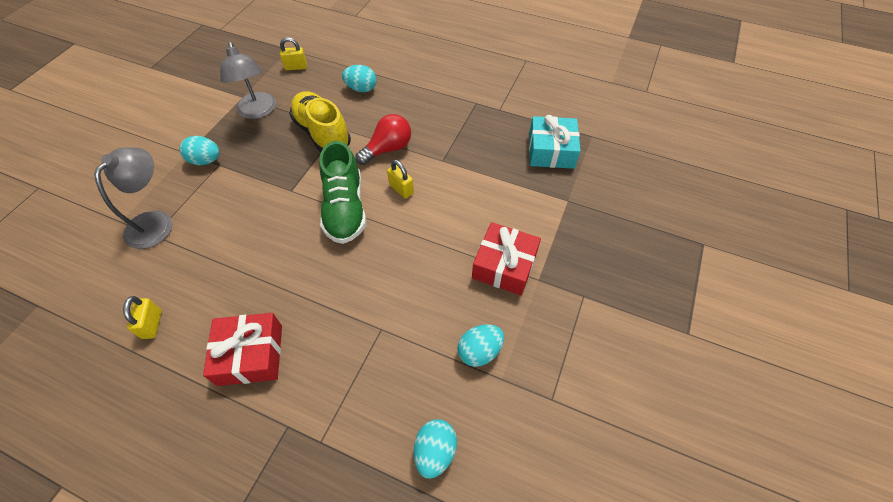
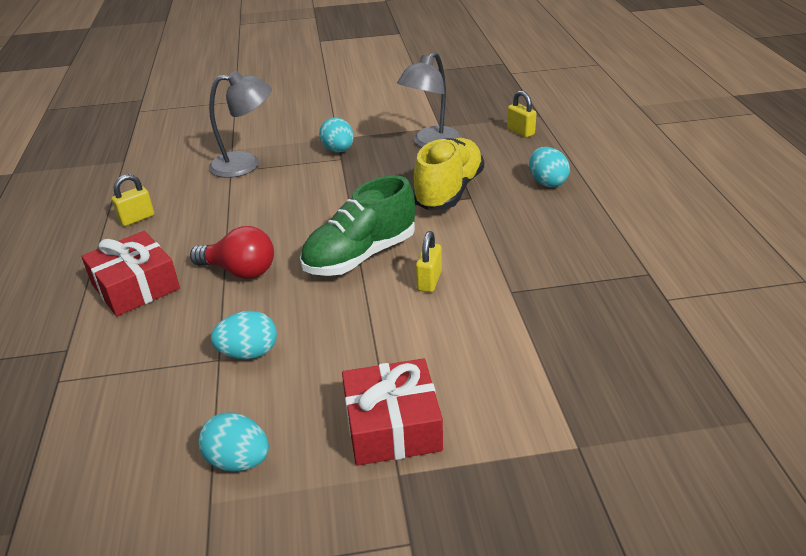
camera: 60 degrees right, 20 degrees down
red light bulb [356,114,411,165] -> red light bulb moved to [190,226,274,279]
turquoise egg [414,419,457,479] -> turquoise egg moved to [211,311,277,359]
turquoise gift [529,115,581,169] -> none

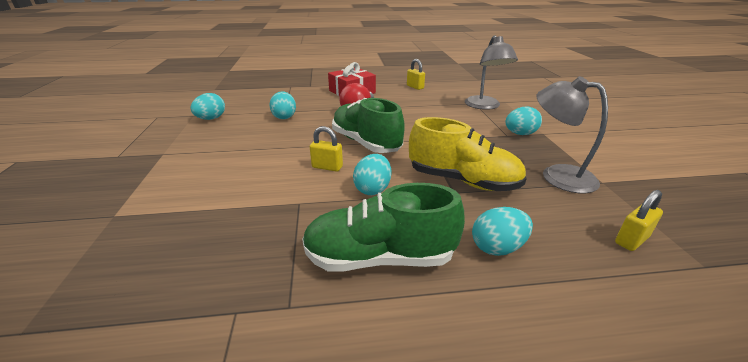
camera: 90 degrees right, 5 degrees down
red gift [342,358,443,466] -> none
none -> green shoe [302,183,465,272]
none -> turquoise egg [353,154,391,195]

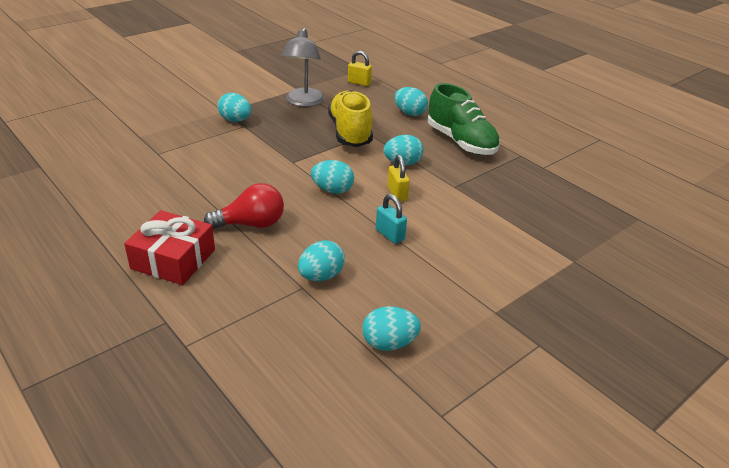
camera: 125 degrees left, 5 degrees up
green shoe [332,98,405,153] -> turquoise egg [311,160,354,194]
yellow padlock [407,59,425,90] -> none
grey lamp [465,35,518,110] -> none
none -> turquoise padlock [376,194,407,244]

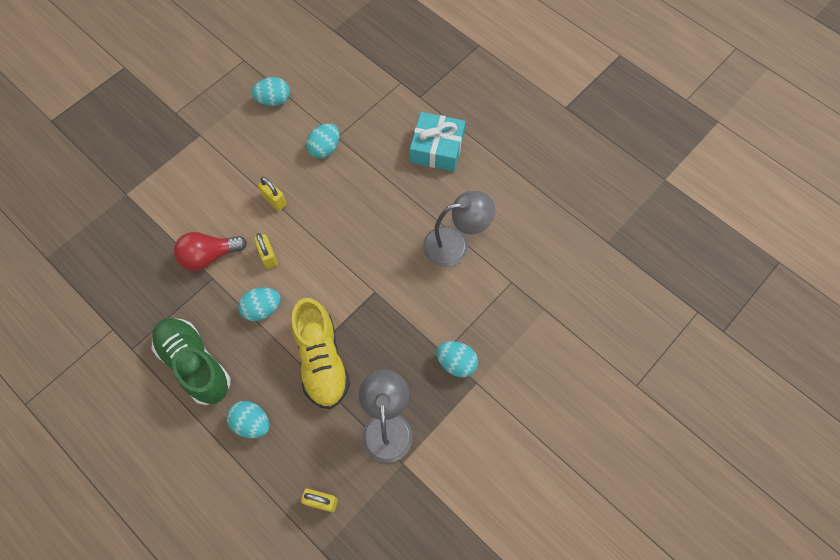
camera: 175 degrees right, 30 degrees up
red gift [124,210,215,285] -> turquoise gift [410,112,465,172]
red light bulb [204,183,284,229] -> red light bulb moved to [174,232,247,271]
turquoise egg [311,160,354,194] -> none
turquoise padlock [376,194,407,244] -> yellow padlock [258,177,287,211]
none -> grey lamp [423,191,495,267]

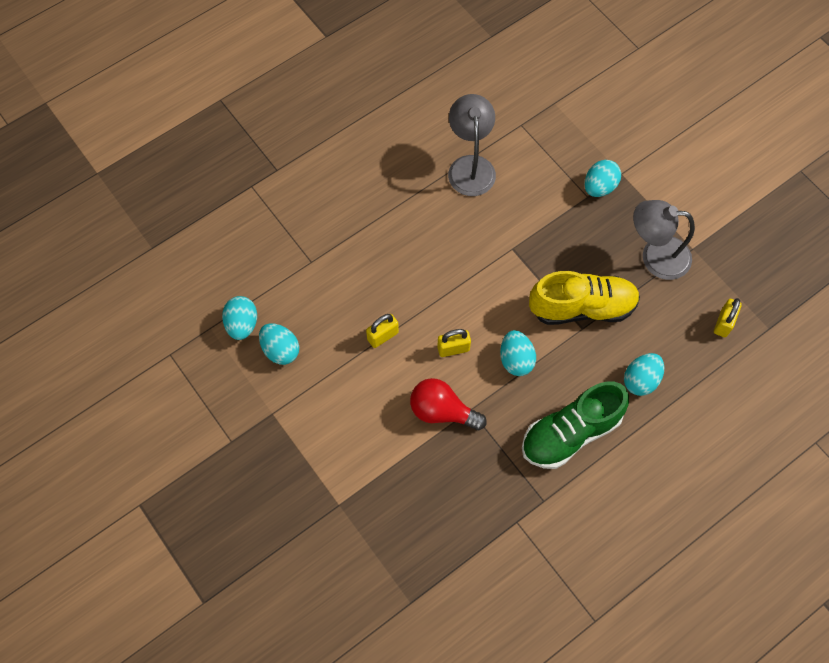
camera: 80 degrees left, 0 degrees up
red light bulb [174,232,247,271] -> red light bulb turned 120 degrees clockwise [410,378,487,430]
turquoise egg [306,123,340,158] -> turquoise egg moved to [259,323,299,365]
turquoise gift [410,112,465,172] -> none

